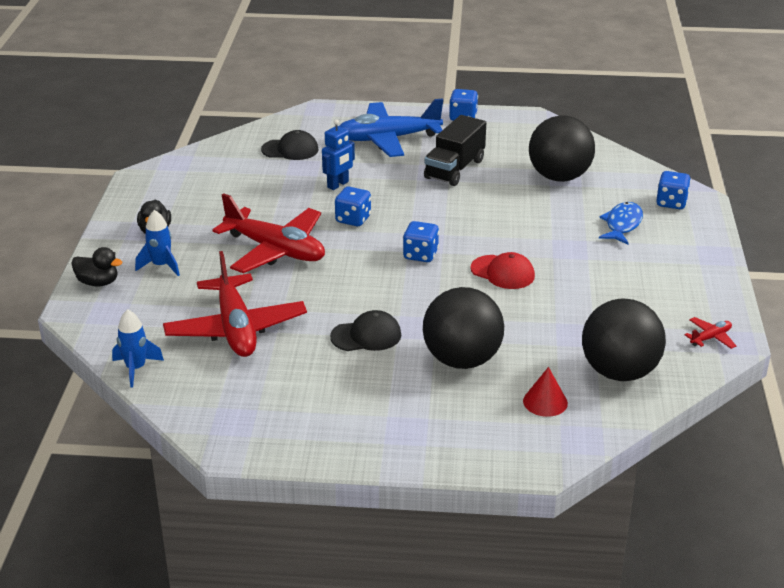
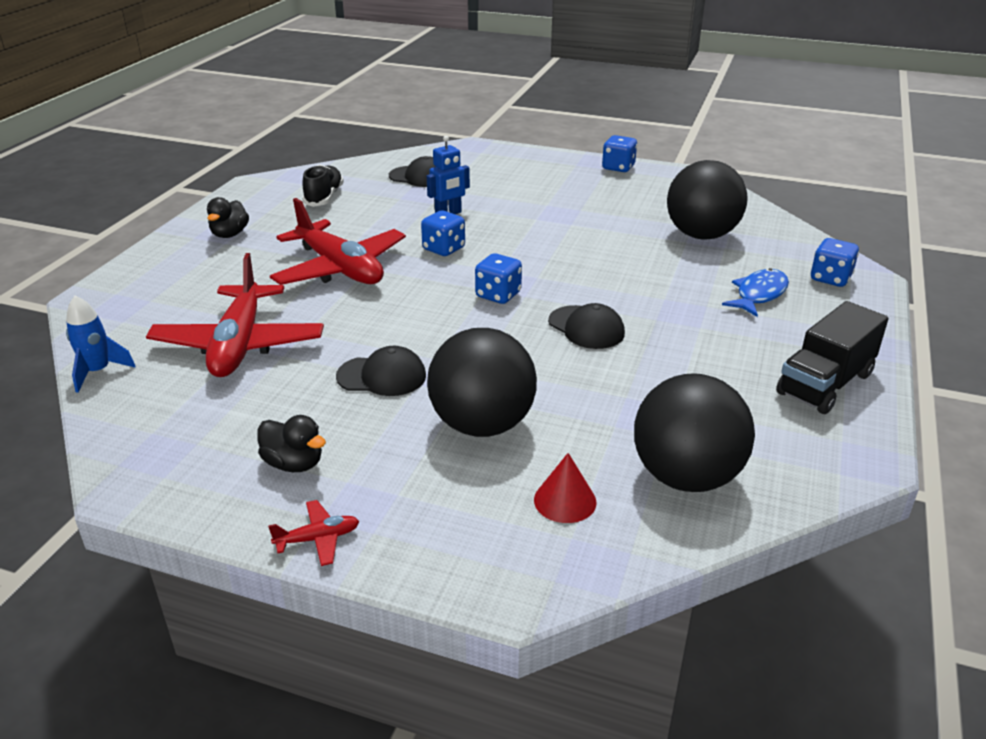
camera: 15 degrees right, 0 degrees up
black duck [71,247,122,286] -> black duck moved to [257,415,326,472]
blue rocket [135,210,180,276] -> none
blue plane [340,98,443,157] -> none
black truck [424,115,486,186] -> black truck moved to [776,301,889,414]
red cap [470,252,535,289] -> black cap [548,303,625,349]
red plane [685,317,736,349] -> red plane moved to [268,500,359,566]
none -> black shoe [302,165,344,207]

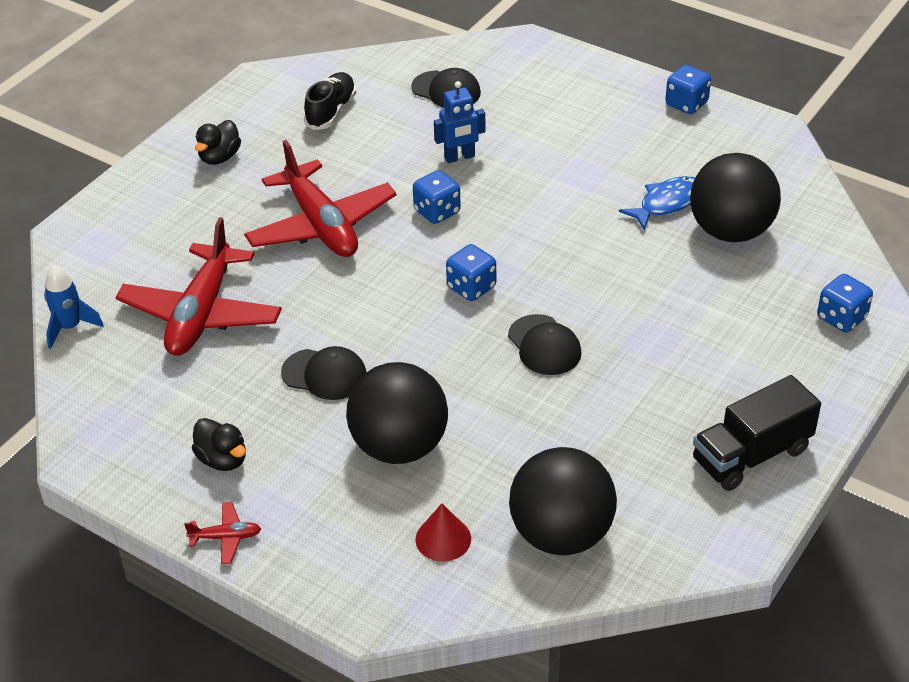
camera: 15 degrees right, 10 degrees up
blue fish [722,268,789,317] -> blue fish moved to [619,176,695,230]

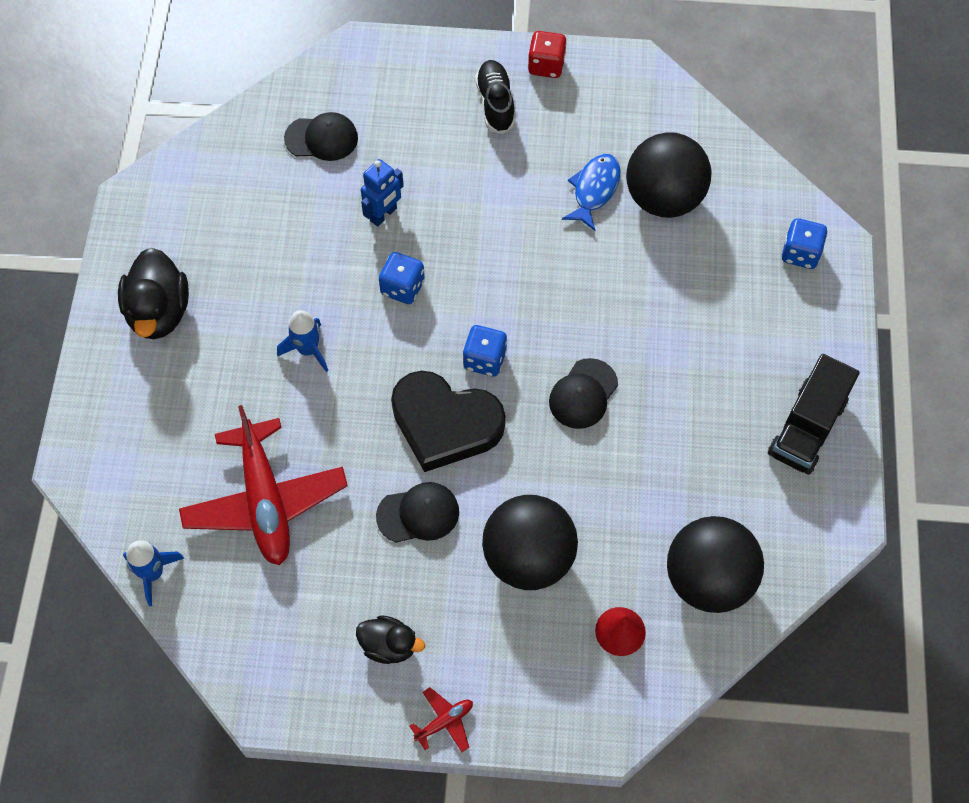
camera: 30 degrees left, 20 degrees up
black duck [195,120,241,165] -> black duck [118,248,189,339], size x1.65
red plane [244,140,397,257] -> blue rocket [277,310,328,372]
black shoe [304,72,356,130] -> black shoe moved to [475,60,515,134]
black cap [508,314,582,375] -> black cap turned 90 degrees clockwise [549,358,618,429]
blue dice [665,65,711,114] -> red dice [528,31,567,78]
none -> black heart [391,371,505,472]

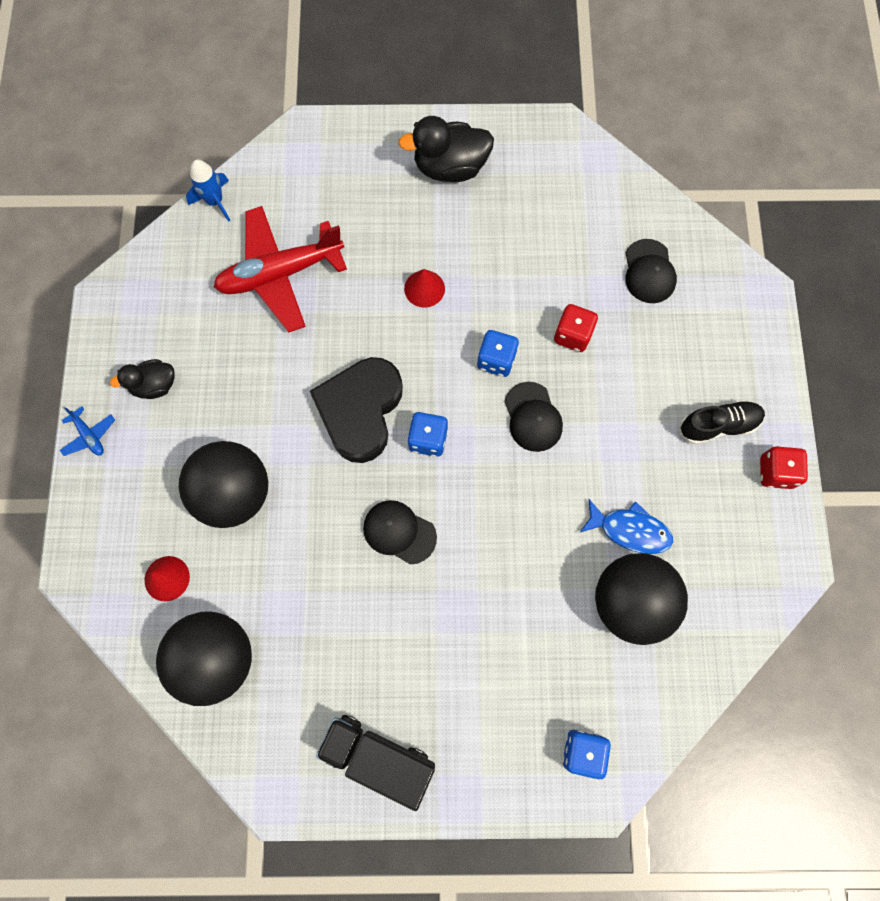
camera: 85 degrees right, 10 degrees up
blue rocket [277,310,328,372] -> red cone [404,269,445,307]
black duck [356,615,425,664] -> black duck turned 60 degrees clockwise [110,359,175,399]
blue robot [361,159,404,227] -> red dice [554,304,598,352]
black cap [376,482,459,543] -> black cap moved to [504,382,563,452]
red plane [410,688,473,752] -> blue plane [60,406,115,456]

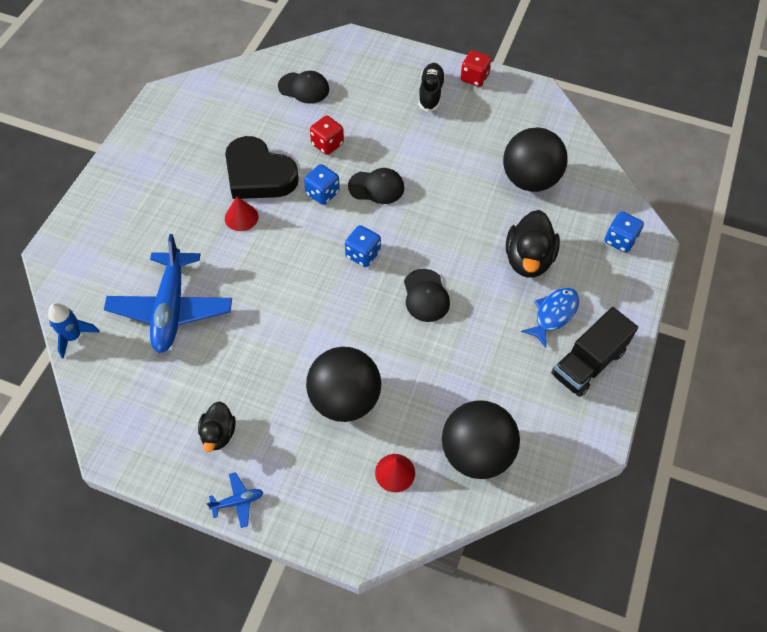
camera: 70 degrees left, 15 degrees down
red plane [214,206,347,332] -> blue plane [104,234,232,353]
black heart [310,357,403,463] -> black heart moved to [225,136,299,199]
black cap [363,500,437,565] -> black cap turned 60 degrees counterclockwise [404,269,450,322]
black duck [398,116,494,182] -> black duck moved to [506,210,560,278]
blue fish [579,499,673,554] -> blue fish moved to [521,288,579,348]

